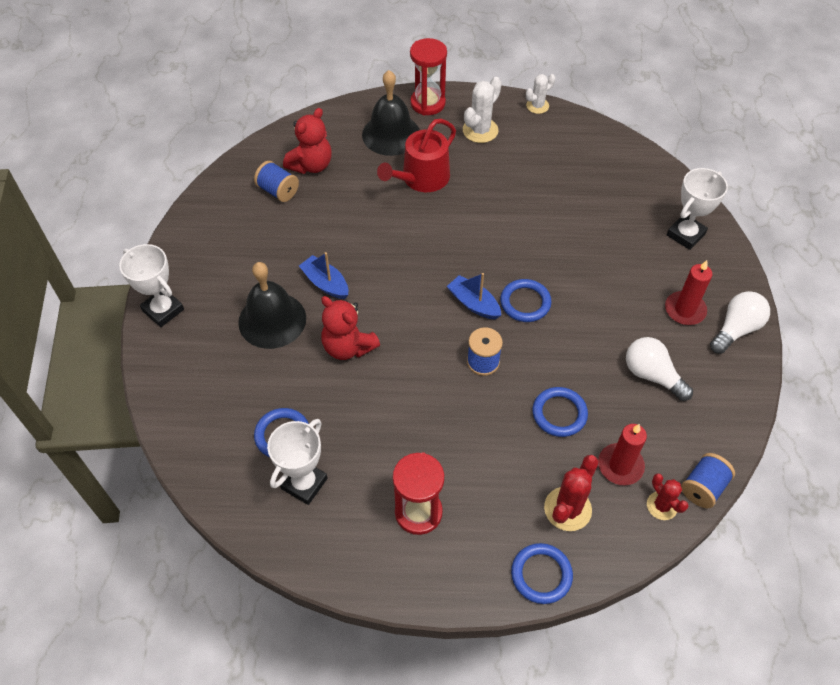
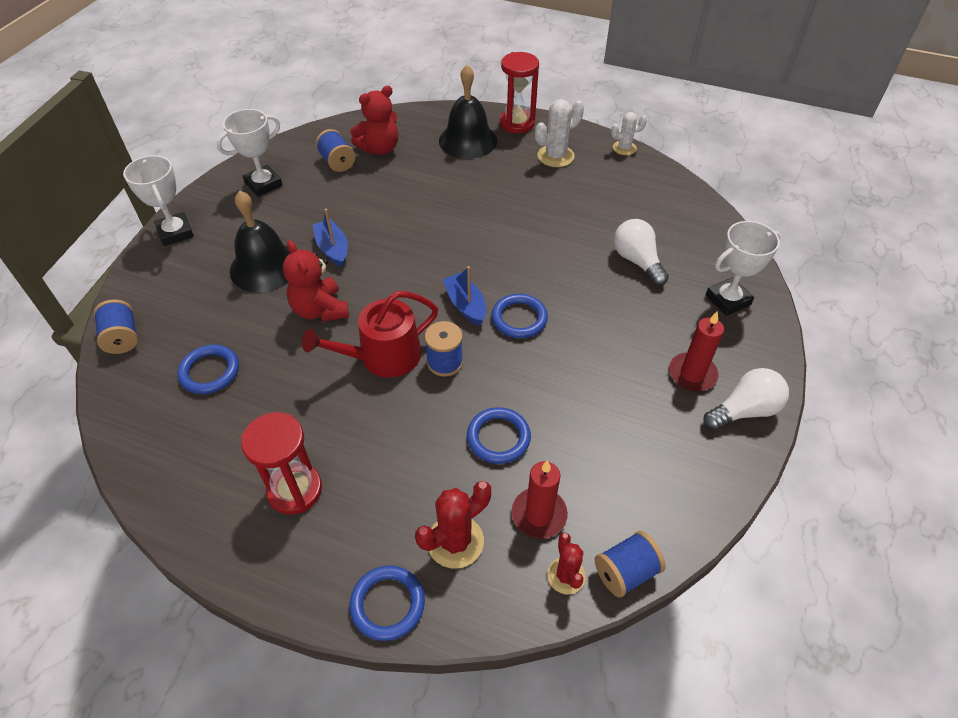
camera: 20 degrees right, 5 degrees down
white trophy [267,419,328,505] -> white trophy moved to [217,109,283,197]
red watering can [377,119,456,192] -> red watering can moved to [302,291,438,378]
white light bulb [626,337,693,401] -> white light bulb moved to [614,219,669,286]
none -> blue spool [94,299,138,354]

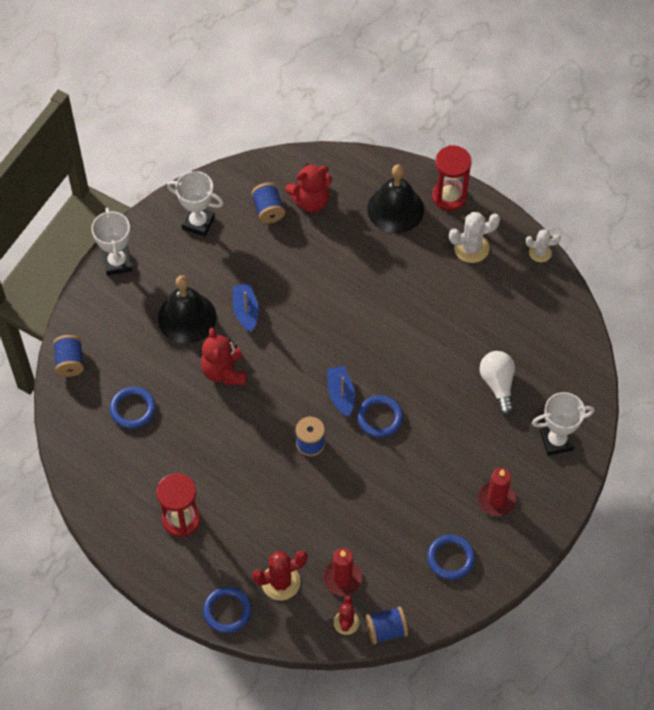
camera: 15 degrees right, 10 degrees up
white trophy [217,109,283,197] -> white trophy turned 45 degrees clockwise [167,171,223,237]
red watering can [302,291,438,378] -> none
blue ring [467,407,531,464] -> blue ring moved to [427,534,475,580]
white light bulb [703,368,789,430] -> none

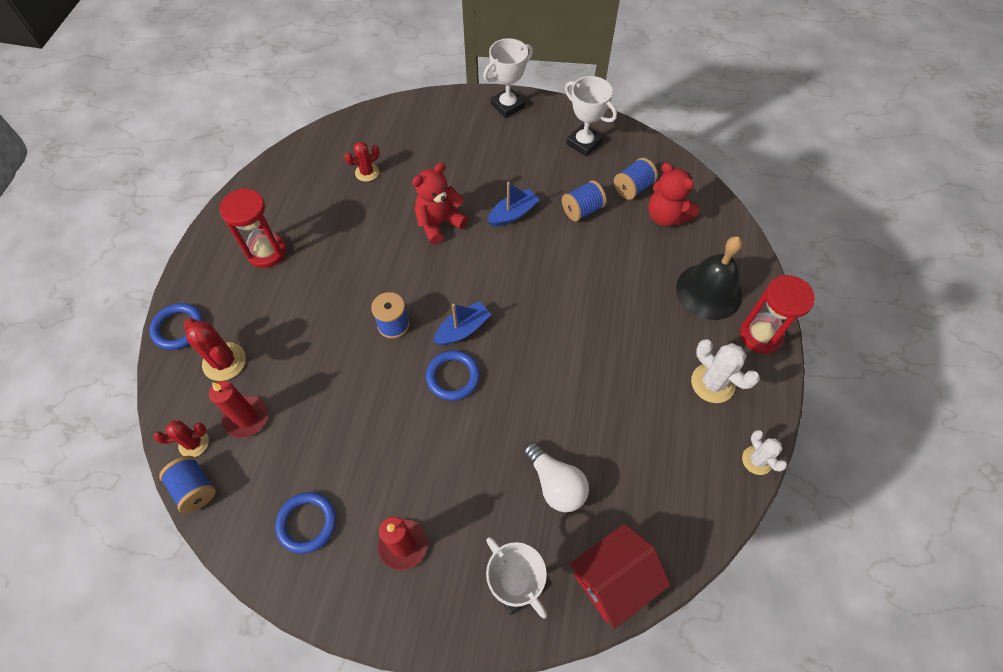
camera: 65 degrees right, 0 degrees up
blue spool [53,335,84,377] -> blue spool moved to [562,180,607,222]
blue ring [110,387,156,429] -> red cactus [344,142,380,182]
black bell [158,275,216,344] -> none
white trophy [167,171,223,237] -> white trophy turned 45 degrees counterclockwise [565,76,617,157]
white light bulb [479,351,515,416] -> white light bulb turned 90 degrees clockwise [523,442,589,512]
none -> red house [569,524,670,629]

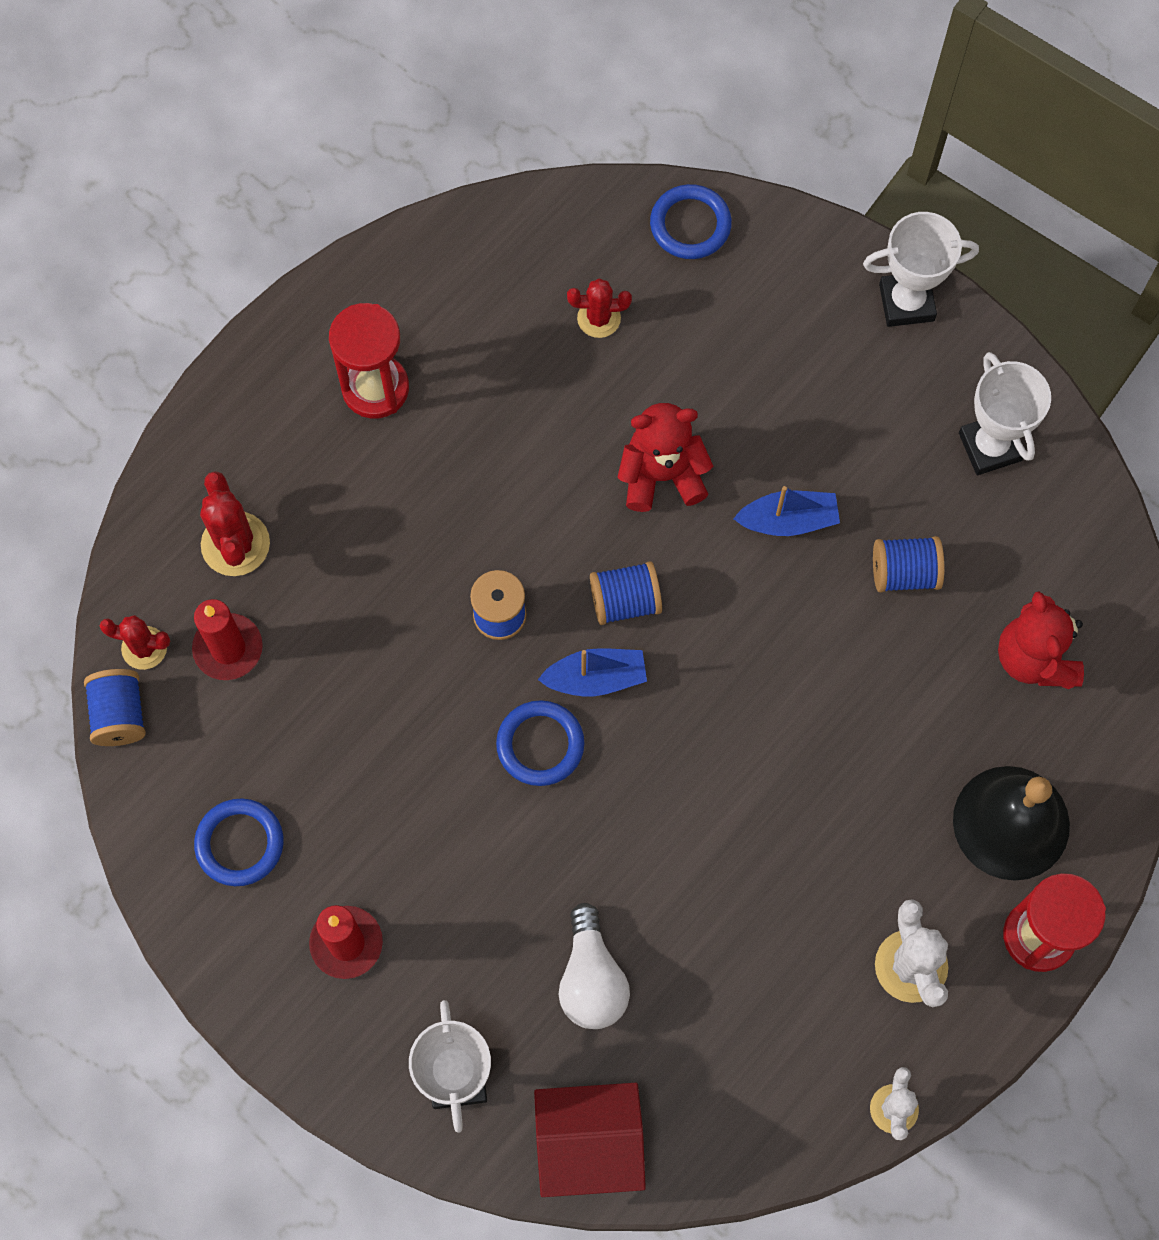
camera: 30 degrees right, 10 degrees up
blue ring [149,303,203,350] -> blue ring moved to [650,184,732,259]
blue spool [614,158,658,200] -> blue spool moved to [590,561,662,625]

